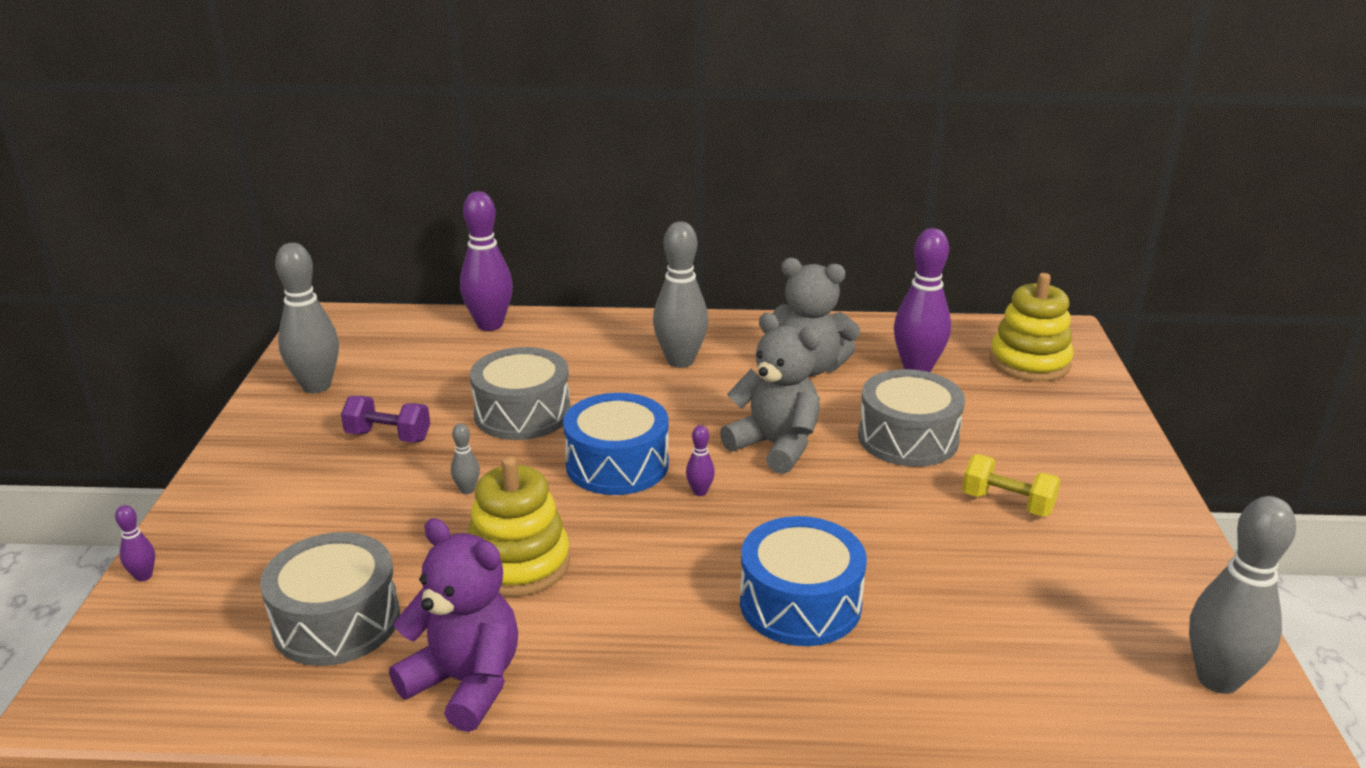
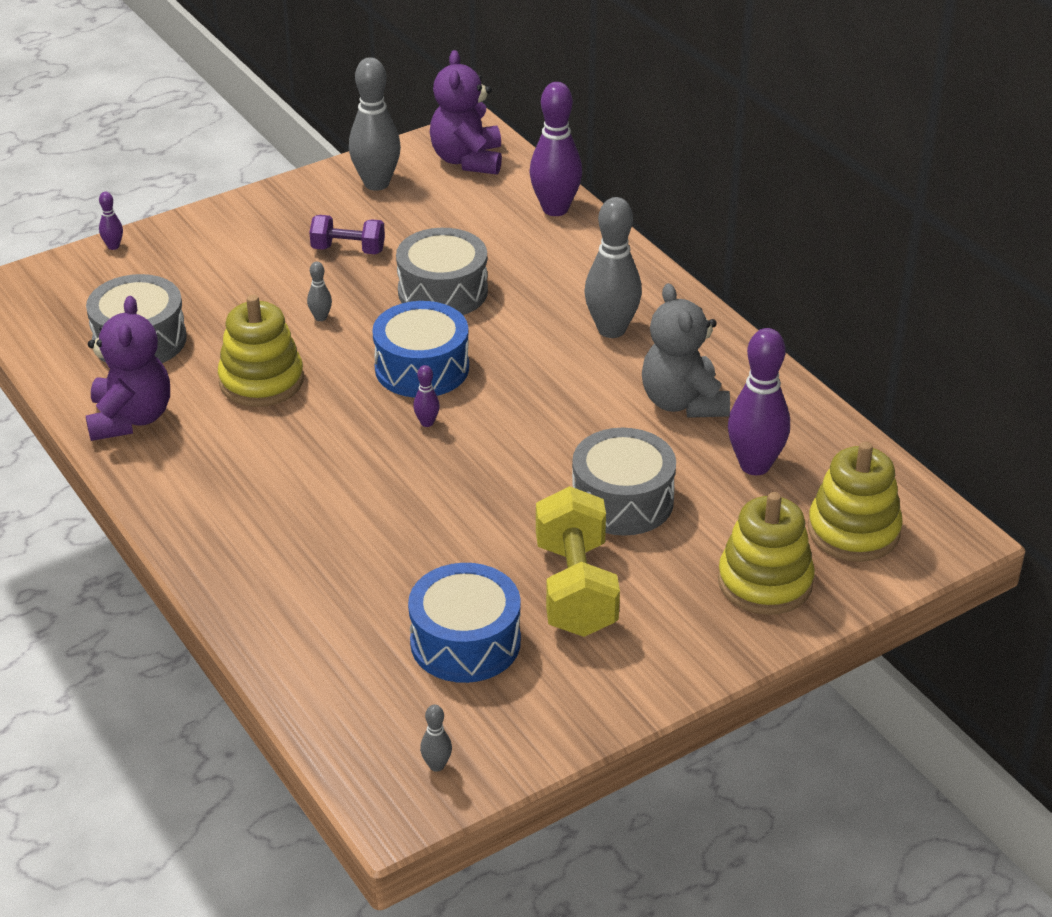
camera: 55 degrees right, 10 degrees up
purple dumbbell [341,396,430,443] -> purple dumbbell turned 60 degrees counterclockwise [309,215,385,254]
grey teddy bear [720,313,820,474] -> none
blue drum [740,516,867,646] -> blue drum moved to [408,563,521,683]
yellow dumbbell [962,454,1061,517] -> yellow dumbbell [536,486,620,637], size x1.71
grey bowling pin [1189,496,1296,694] -> grey bowling pin [420,705,452,772], size x0.44
none -> purple teddy bear [430,50,502,175]
none -> yellow stacking toy [718,492,815,615]

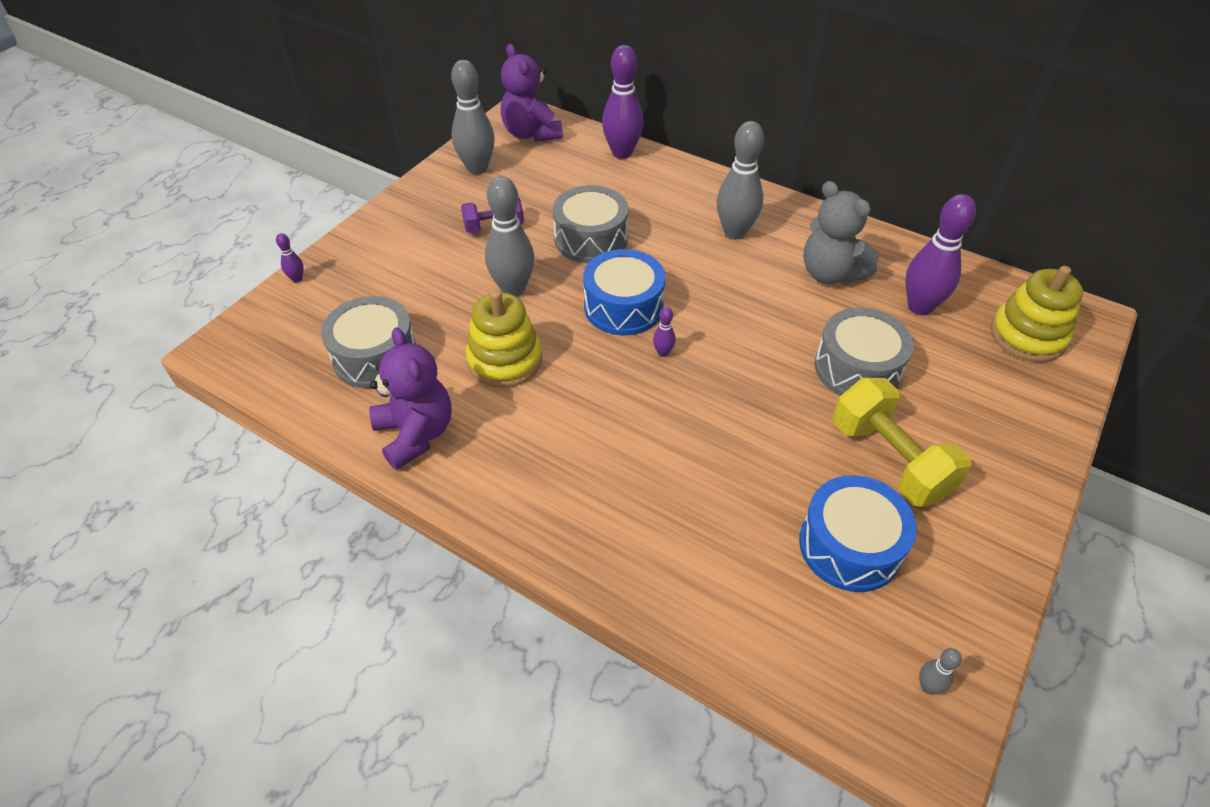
camera: 25 degrees left, 10 degrees up
grey bowling pin [307,262,332,321] -> grey bowling pin [485,176,535,297], size x2.29
yellow stacking toy [718,492,815,615] -> none

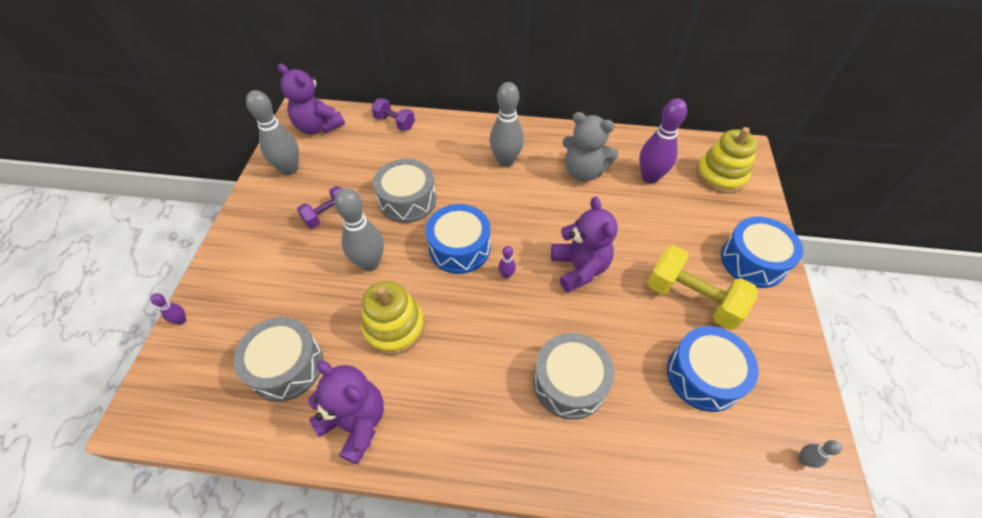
camera: 25 degrees left, 5 degrees up
purple bowling pin [602,45,644,159] -> purple dumbbell [372,98,415,131]
grey drum [815,308,914,396] -> grey drum moved to [533,333,614,420]
none -> purple teddy bear [551,197,618,293]
none -> blue drum [721,217,803,288]

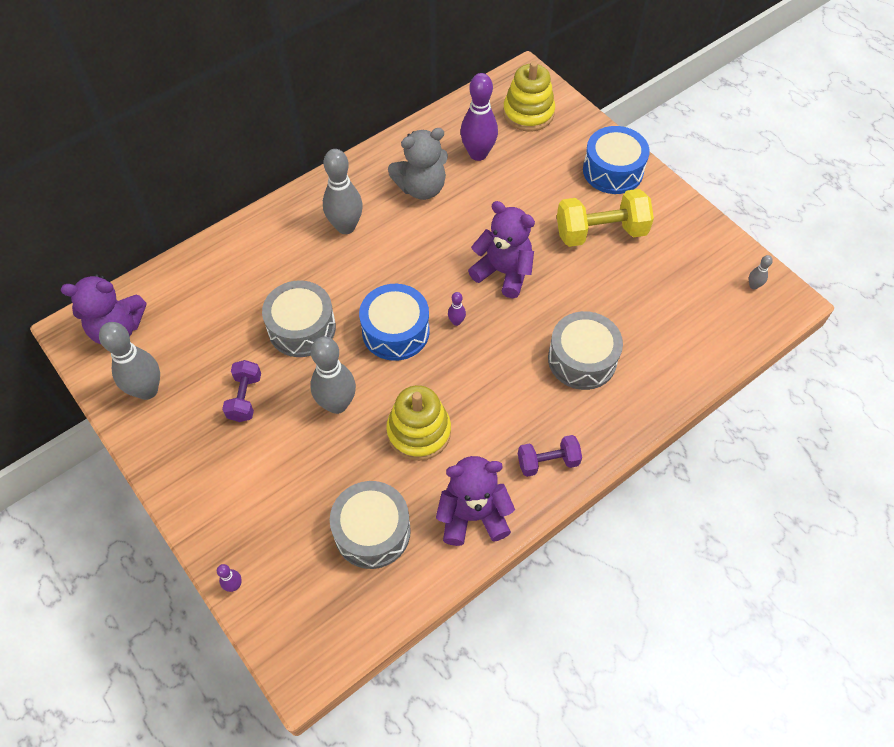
camera: 45 degrees left, 5 degrees up
purple dumbbell [372,98,415,131] -> purple dumbbell moved to [518,435,582,477]
blue drum [667,326,759,412] -> none

